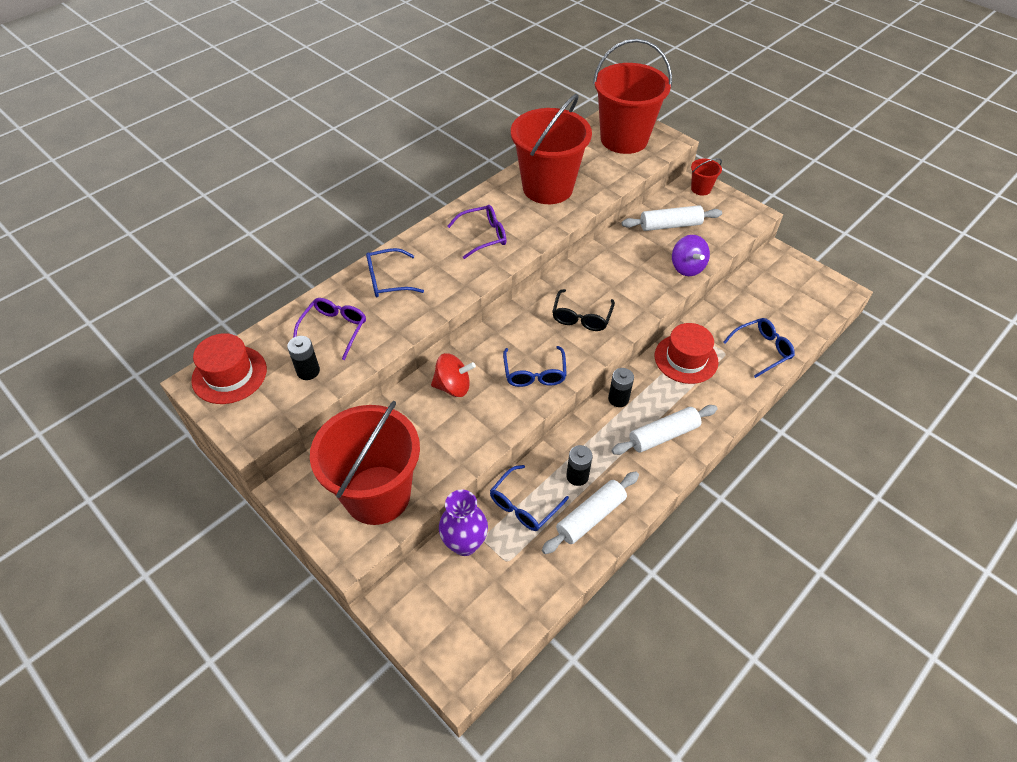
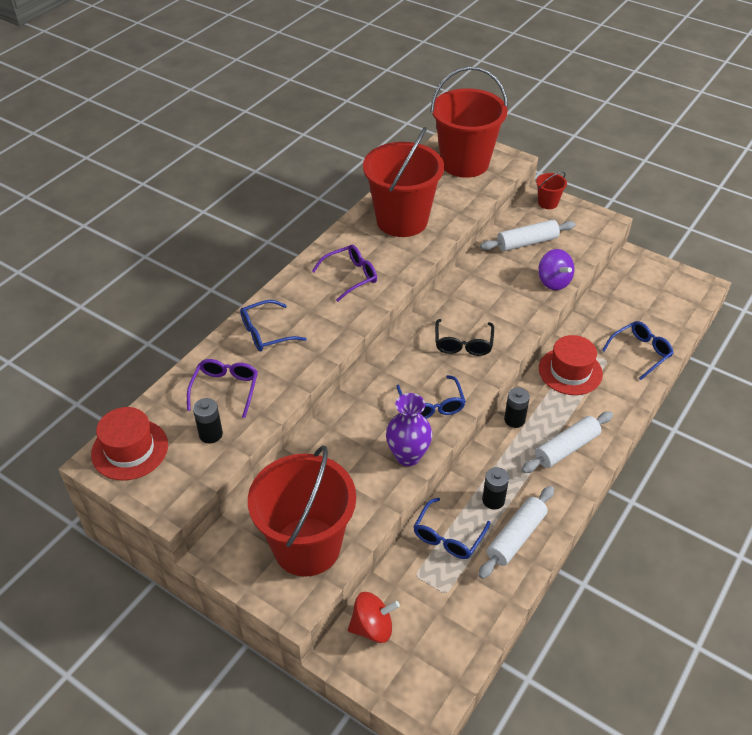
camera: 10 degrees left, 5 degrees down
red spinning top [431,353,476,397] -> red spinning top moved to [348,592,400,643]
purple vase [439,490,488,556] -> purple vase moved to [386,393,432,466]

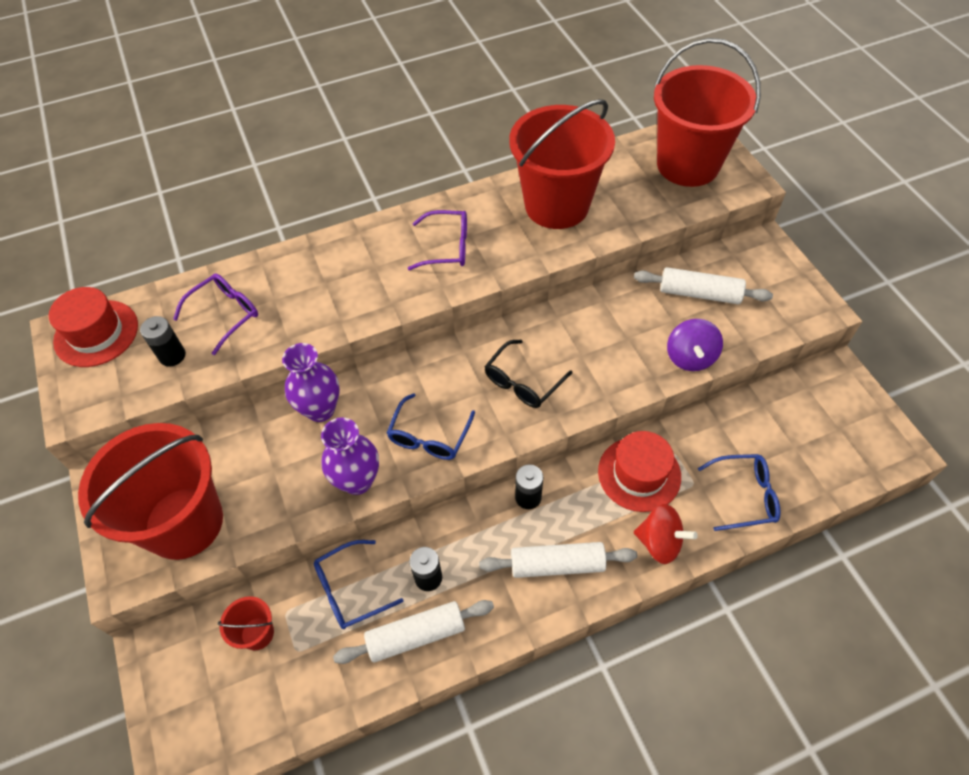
camera: 35 degrees right, 10 degrees up
blue glasses [240,300,307,351] -> none
red spinning top [348,592,400,643] -> red spinning top moved to [634,504,698,564]
red bucket [536,172,567,209] -> red bucket moved to [218,596,274,650]
none -> purple vase [282,343,340,422]

